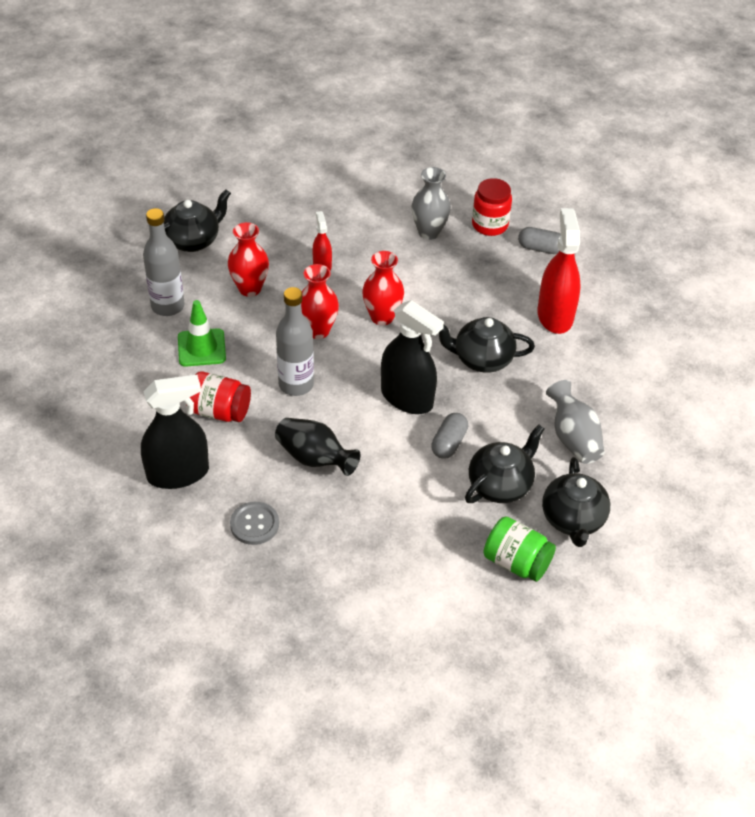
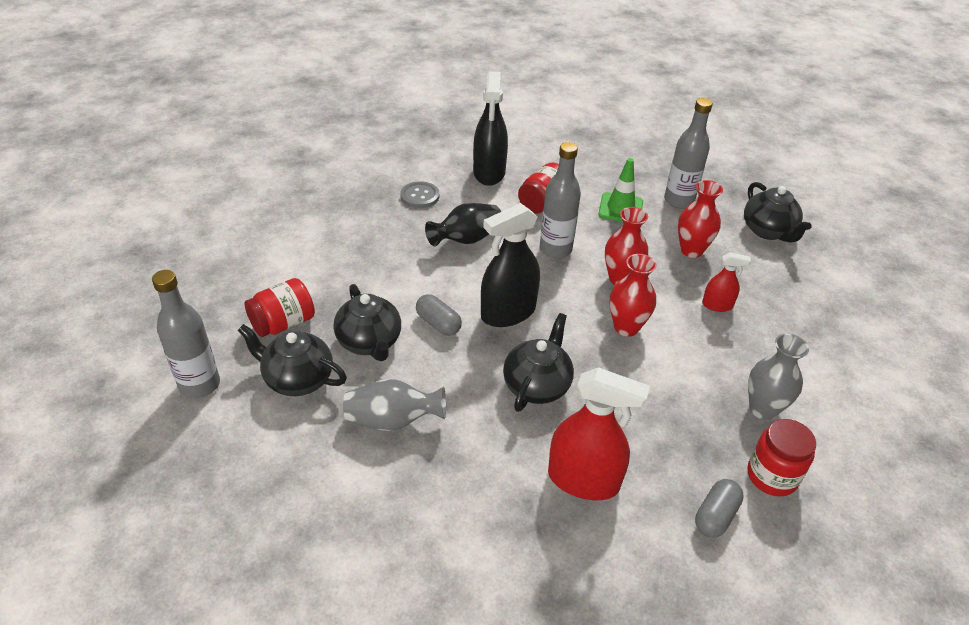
camera: 110 degrees right, 5 degrees down
green jar [484,516,556,582] -> red jar [244,278,315,337]
none -> grey bottle [152,270,220,398]

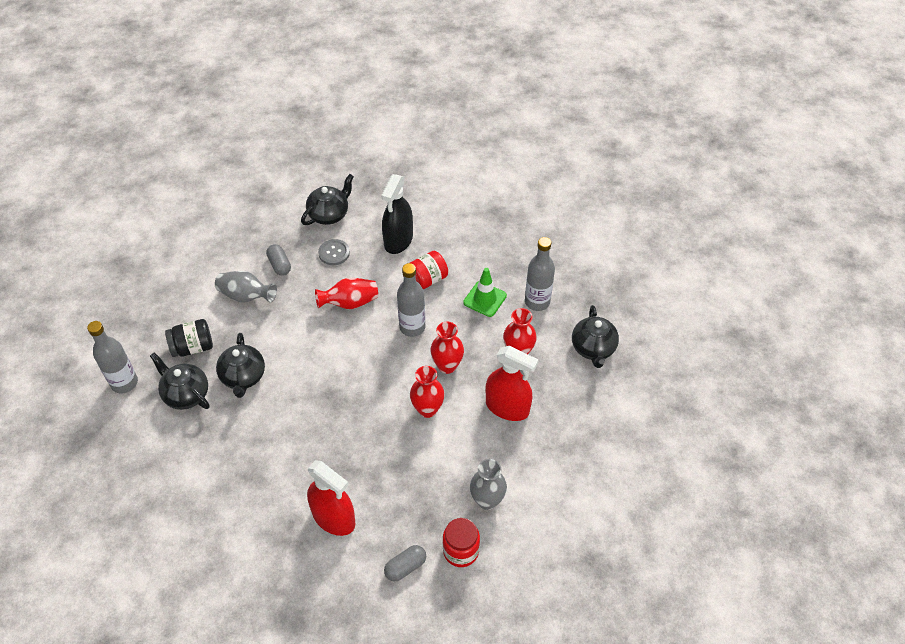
camera: 20 degrees right, 10 degrees up
red jar [244,278,315,337] -> black jar [165,319,213,357]
grey vase [343,379,446,431] -> grey vase moved to [215,271,277,303]
grey capsule [416,294,462,336] -> grey capsule moved to [266,244,291,276]
black vase [425,203,501,247] -> red vase [315,278,378,309]
black spray bottle [481,203,540,327] -> none
black teapot [503,313,574,412] -> black teapot moved to [301,174,354,225]
red spray bottle [702,252,751,312] -> red spray bottle [486,346,538,421], size x1.92

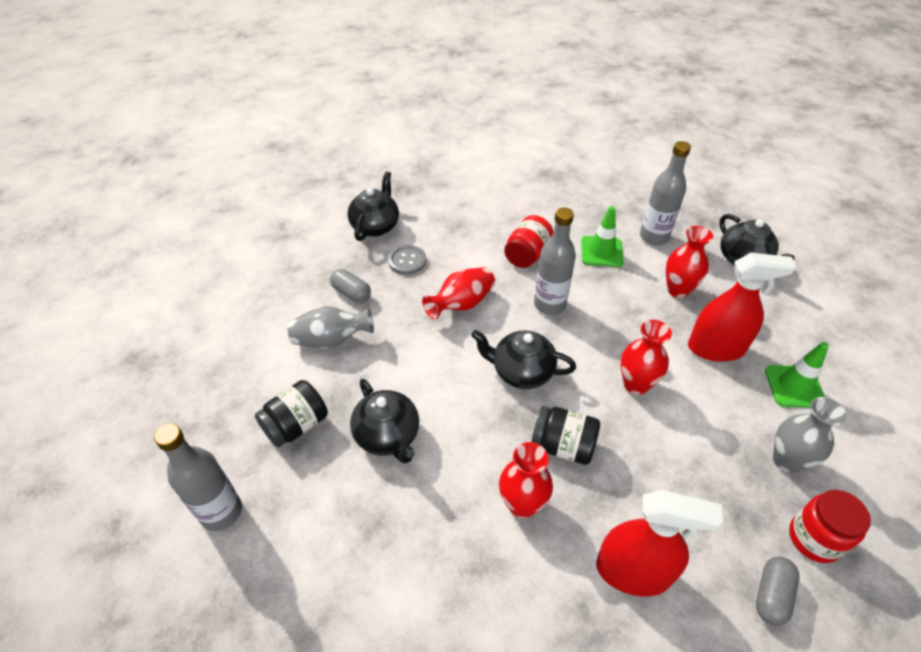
camera: 25 degrees left, 5 degrees down
black teapot [150,353,210,410] -> black teapot moved to [471,330,576,389]
black spray bottle [381,174,413,254] -> none
red vase [430,322,464,374] -> red vase moved to [499,442,553,518]
none -> black jar [531,406,600,465]
none -> green traffic cone [765,342,829,408]

